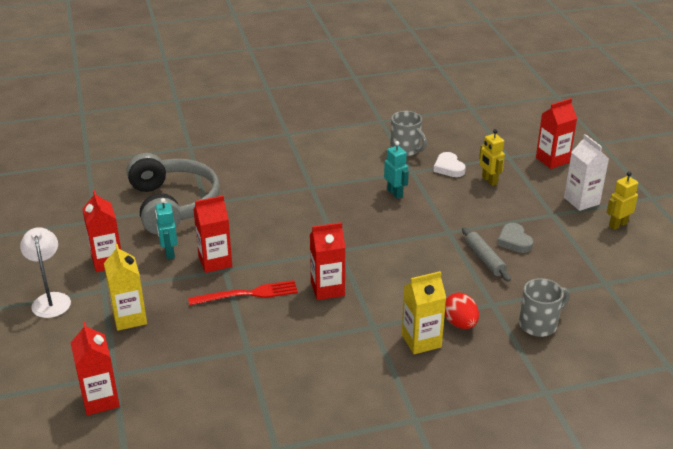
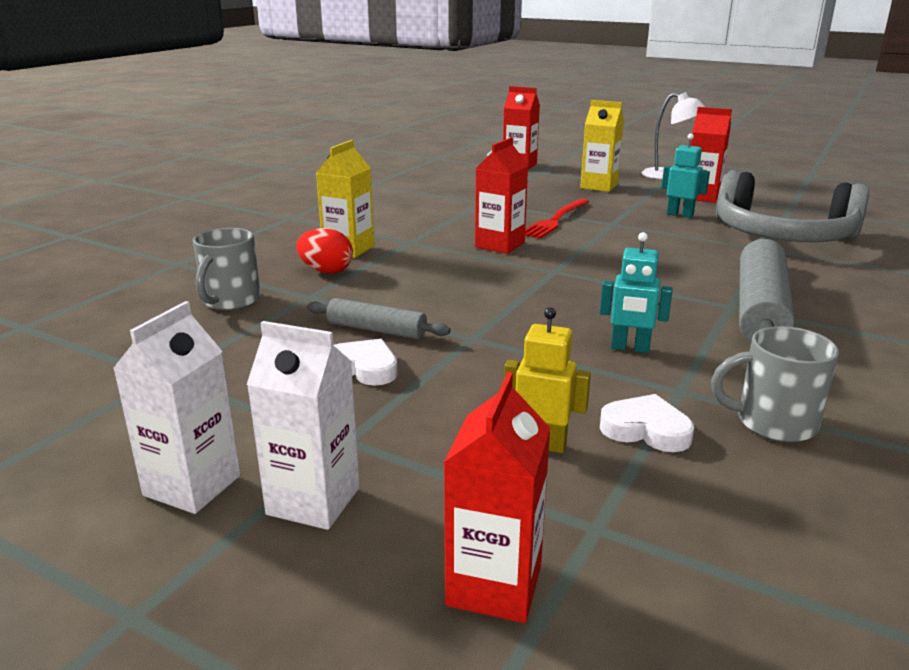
camera: 135 degrees right, 10 degrees down
red carton [193,196,232,273] -> none
grey heart [497,223,533,253] -> white heart [334,339,398,386]
yellow robot [607,172,638,230] -> white carton [113,301,241,514]
none -> grey rolling pin [739,238,795,342]

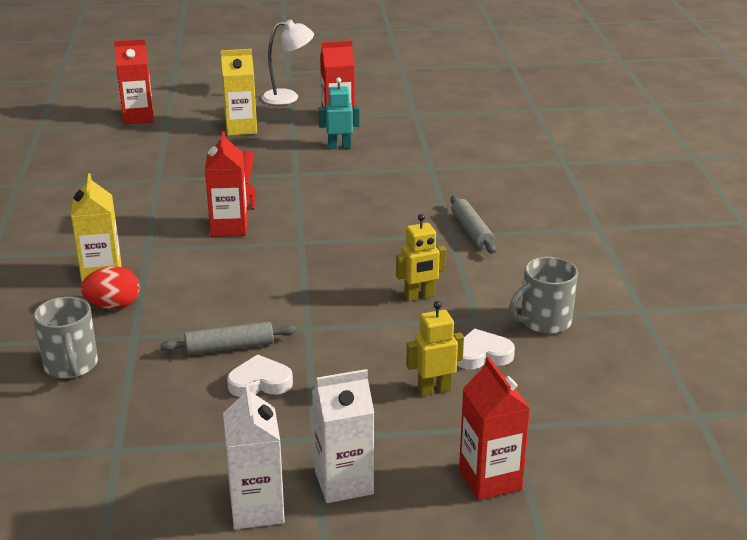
camera: 35 degrees left, 5 degrees up
turquoise robot [600,232,673,353] -> yellow robot [396,214,447,301]
grey headphones [716,170,869,242] -> none
grey rolling pin [739,238,795,342] -> grey rolling pin [450,196,496,254], size x0.54

